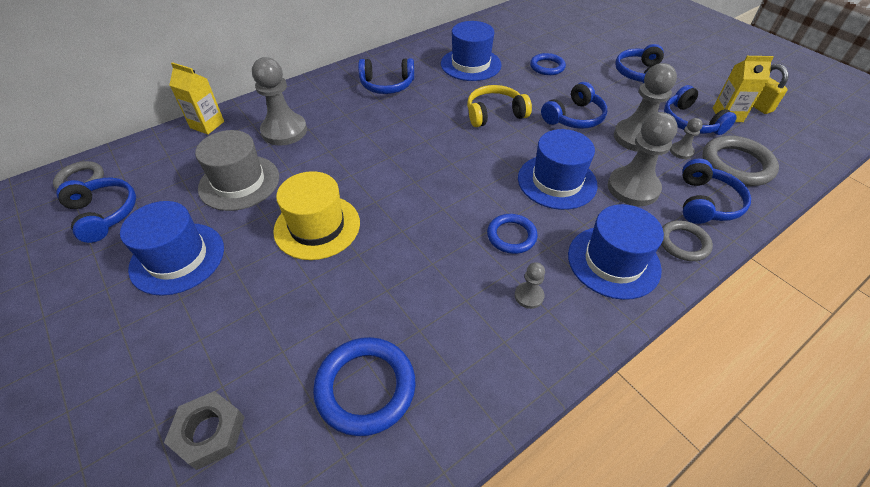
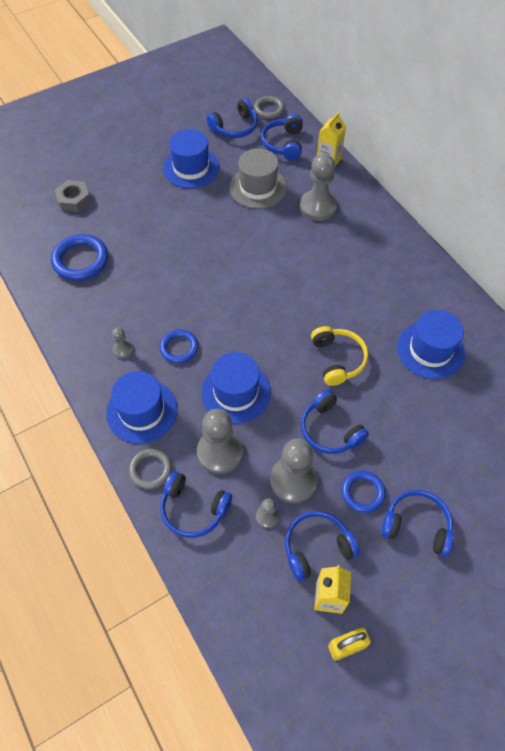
camera: 95 degrees right, 10 degrees up
yellow hat [273,171,360,260] -> none
blue headphones [358,58,414,94] -> blue headphones moved to [261,114,303,160]
blue ring [530,53,566,75] -> blue ring moved to [342,471,385,513]
grey ring [702,136,779,186] -> none

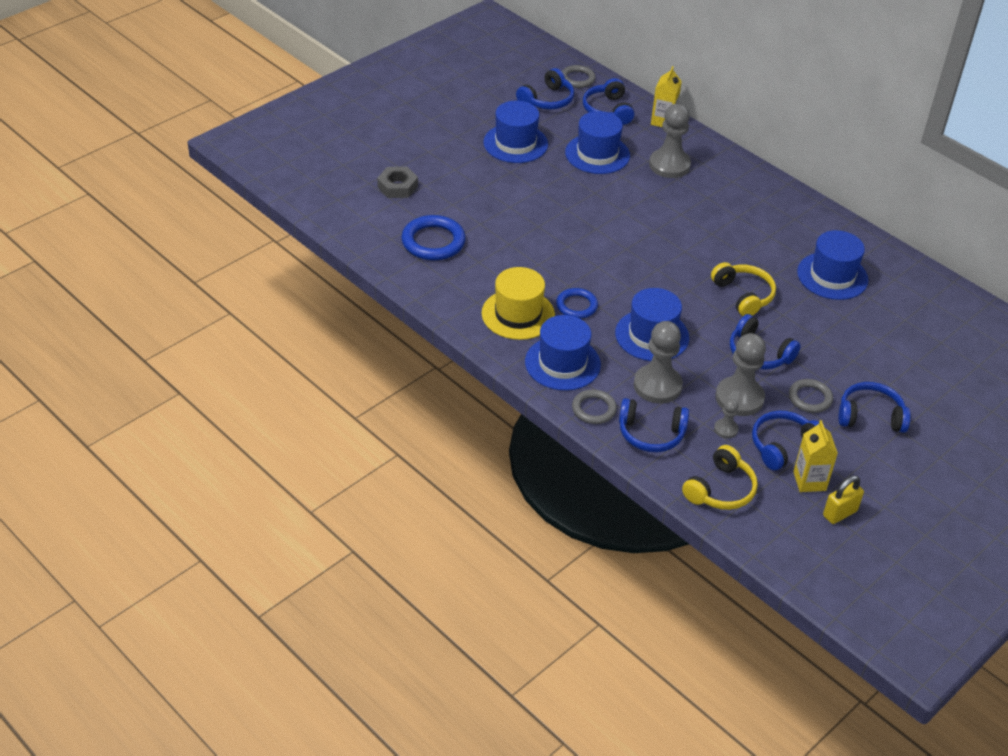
camera: 15 degrees left, 15 degrees down
grey pawn [112,327,134,358] -> yellow hat [481,267,555,340]
grey hat [229,148,287,209] -> blue hat [565,111,630,174]
blue ring [342,471,385,513] -> grey ring [789,379,833,413]
none -> yellow headphones [682,445,758,510]

